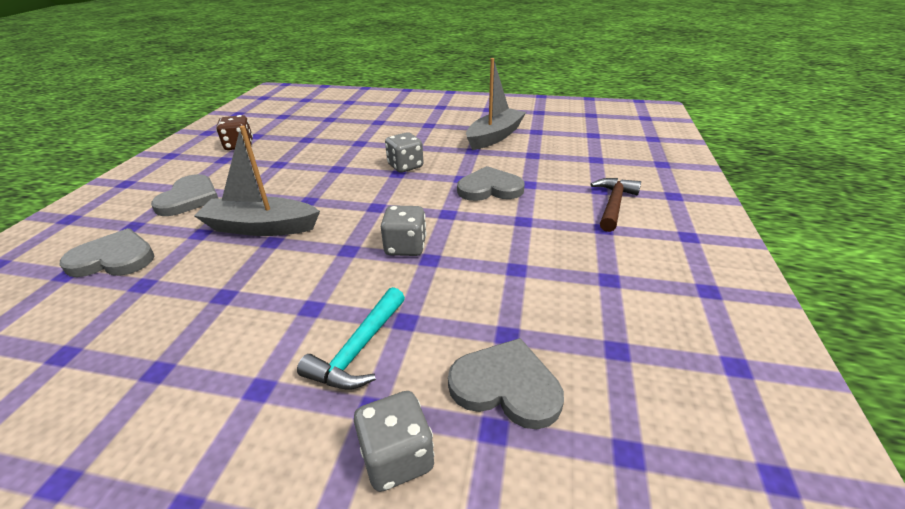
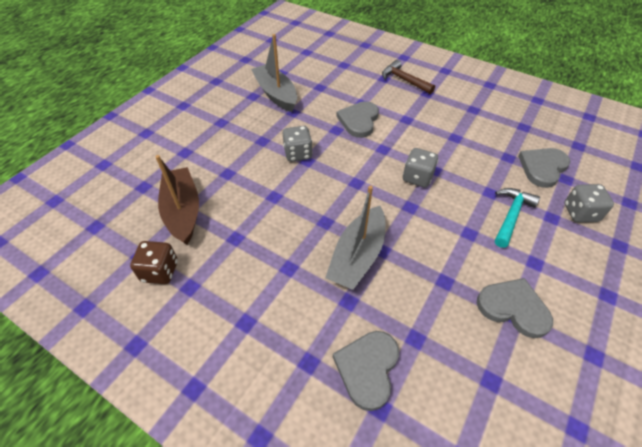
camera: 70 degrees left, 15 degrees up
grey heart [151,174,218,216] -> grey heart moved to [477,278,553,338]
turquoise hammer [297,287,405,390] -> turquoise hammer turned 105 degrees counterclockwise [495,188,540,248]
none -> brown boat [155,155,199,245]

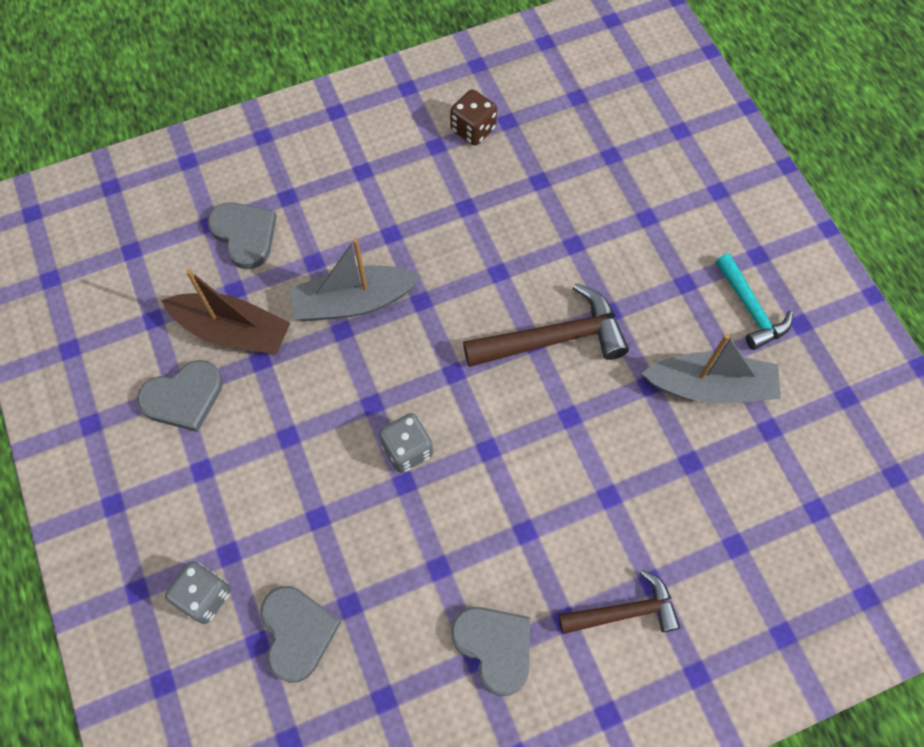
camera: 125 degrees right, 15 degrees up
brown boat [155,155,199,245] -> brown boat moved to [161,269,290,354]
grey dice [283,126,313,162] -> brown hammer [463,283,629,367]
grey boat [325,185,385,290] -> grey boat turned 75 degrees counterclockwise [289,238,421,321]
grey heart [336,101,379,138] -> grey heart moved to [451,607,530,696]
turquoise hammer [495,188,540,248] -> turquoise hammer moved to [715,253,793,350]

